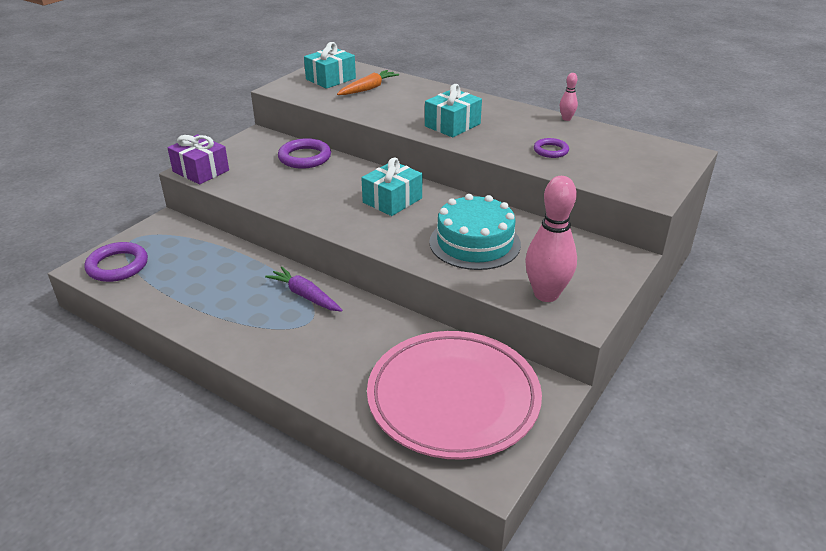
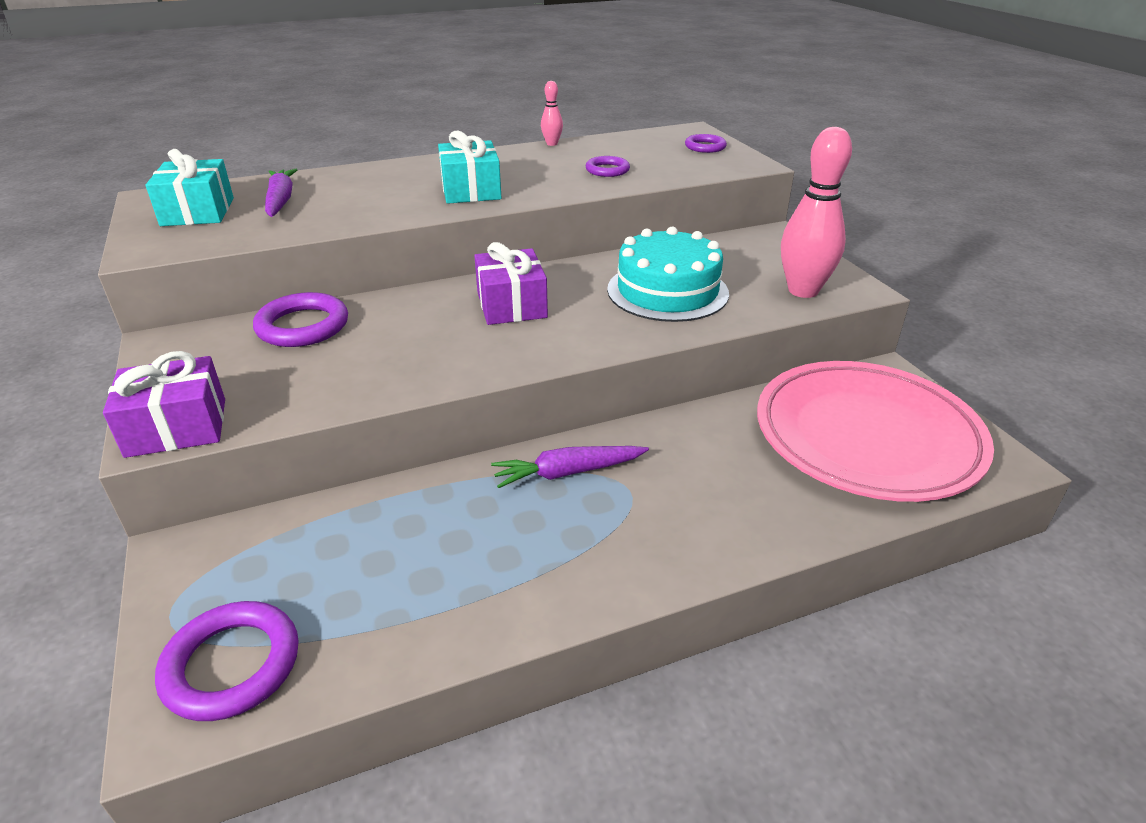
camera: 55 degrees left, 0 degrees up
orange carrot [337,70,399,95] -> purple carrot [265,169,298,217]
turquoise gift [362,158,422,216] -> purple gift [474,242,548,325]
none -> purple ring [685,134,727,153]

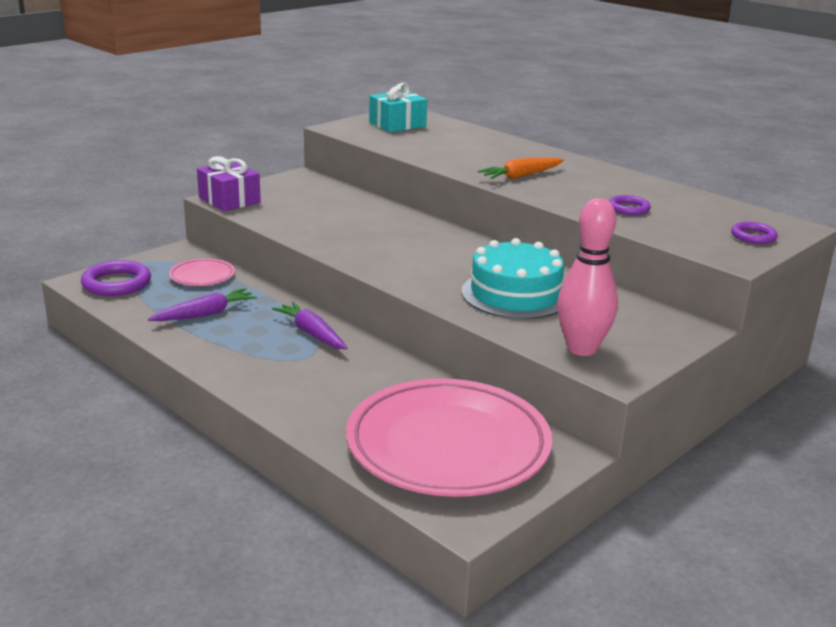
camera: 65 degrees right, 10 degrees down
purple ring [253,292,348,347] -> none
purple carrot [265,169,298,217] -> purple carrot moved to [148,288,257,321]
turquoise gift [438,130,502,204] -> orange carrot [478,157,564,179]
purple gift [474,242,548,325] -> none
pink bowling pin [541,81,563,146] -> none
none -> pink plate [169,258,235,286]

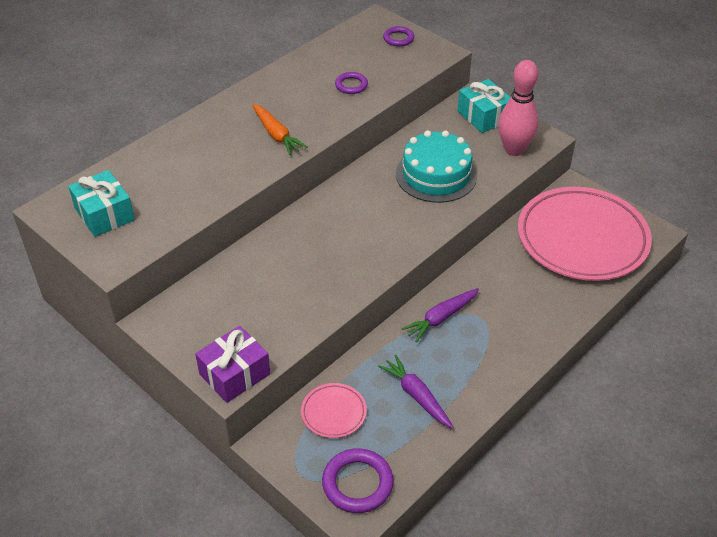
camera: 90 degrees left, 20 degrees up
none -> turquoise gift [458,79,511,133]

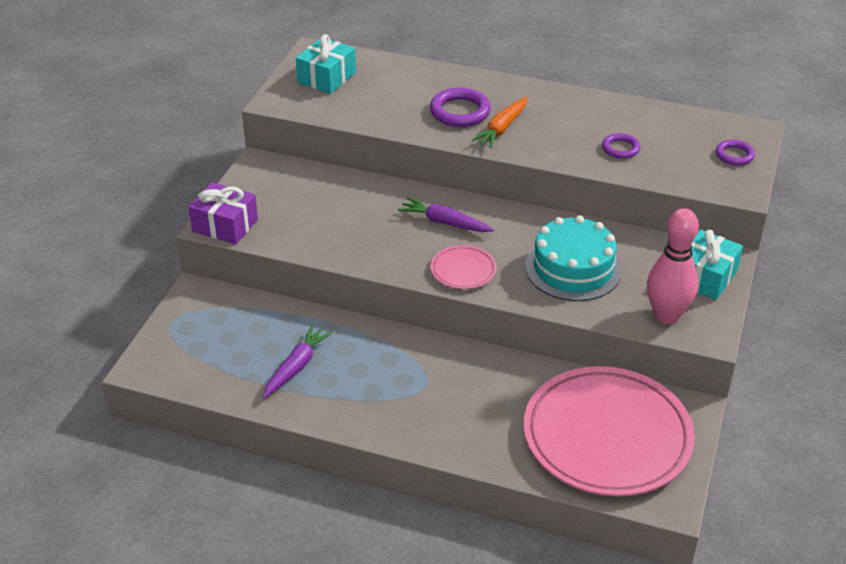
camera: 65 degrees right, 5 degrees down
pink plate [301,383,367,438] -> pink plate moved to [431,245,497,289]
purple ring [322,448,394,513] -> purple ring moved to [430,88,491,127]
purple carrot [401,288,479,342] -> purple carrot moved to [398,197,495,232]

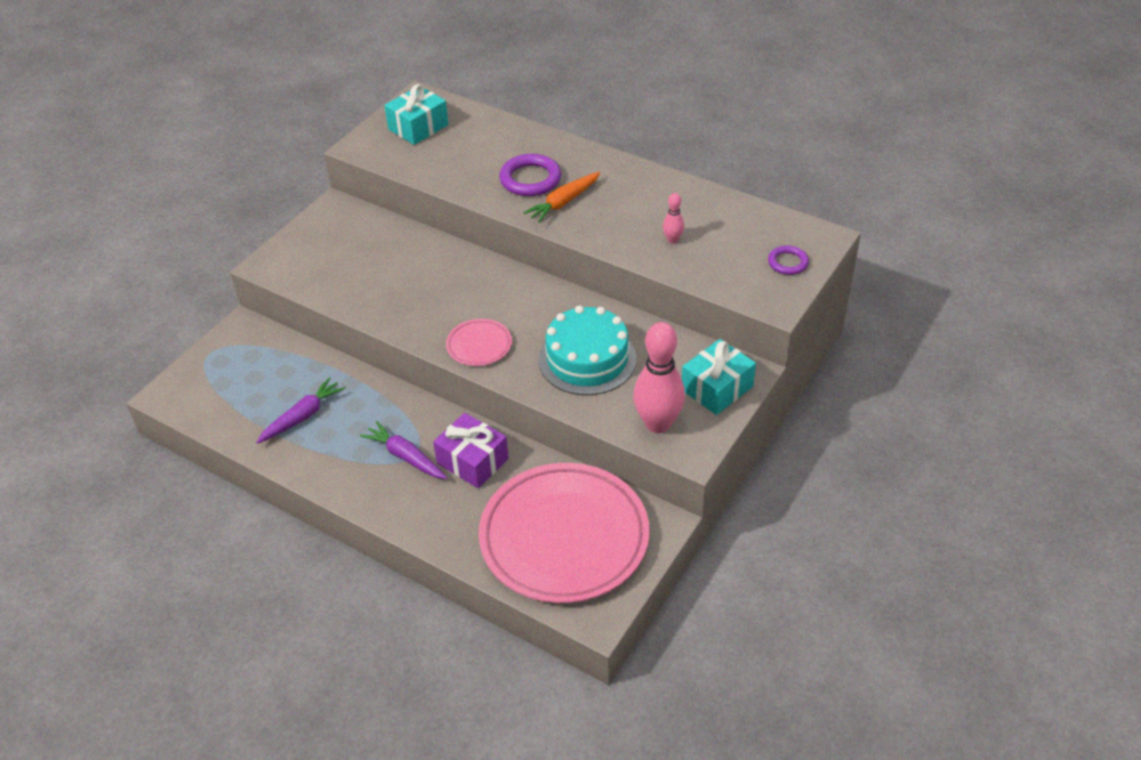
camera: 15 degrees right, 5 degrees up
purple gift [188,182,258,244] -> purple gift moved to [433,413,509,488]
purple carrot [398,197,495,232] -> purple carrot moved to [360,421,448,479]
purple ring [602,133,640,159] -> pink bowling pin [663,193,684,244]

